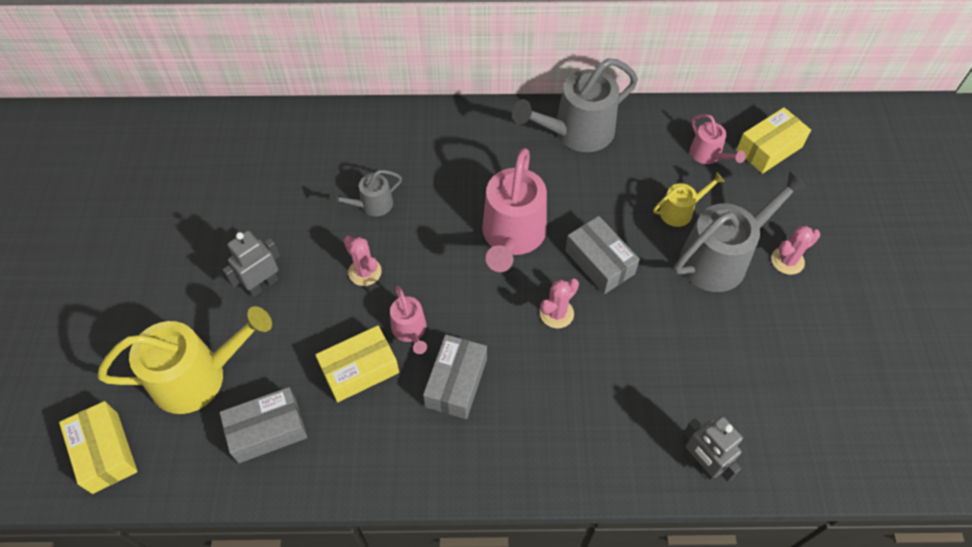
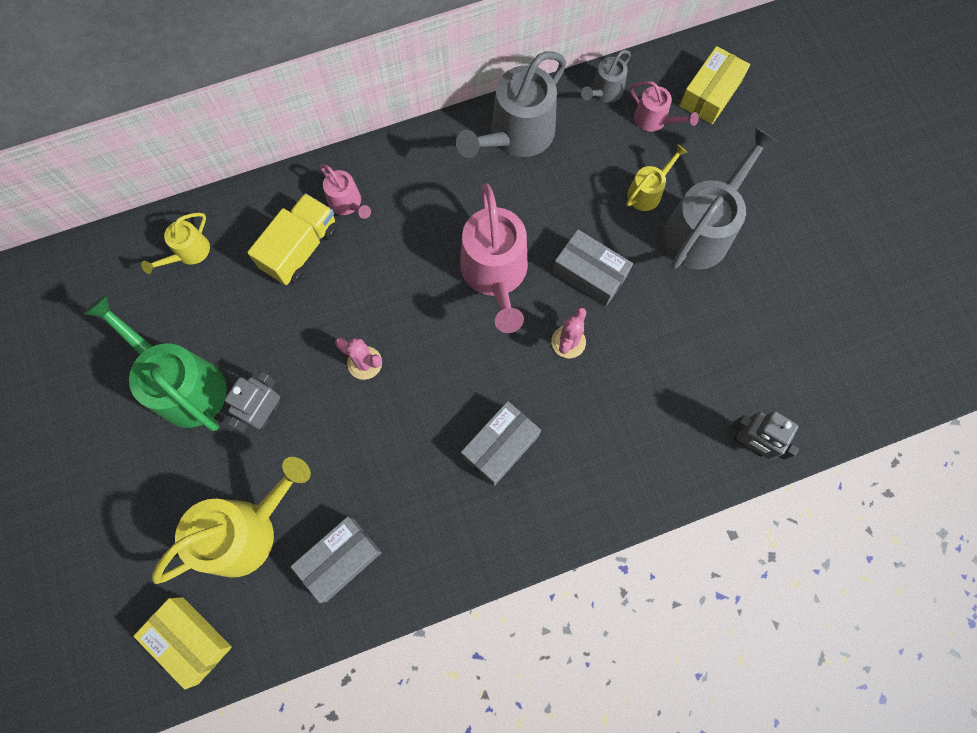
camera: 20 degrees left, 15 degrees up
yellow box [315,325,399,402] -> none
grey watering can [329,170,402,216] -> grey watering can moved to [581,50,631,103]
pink watering can [390,286,427,354] -> pink watering can moved to [320,164,371,219]
grey box [423,334,487,419] -> grey box turned 45 degrees clockwise [461,401,541,486]
pink cactus [771,226,820,275] -> none
none -> green watering can [83,294,227,431]
none -> yellow watering can [141,213,210,274]
none -> yellow truck [247,193,338,285]

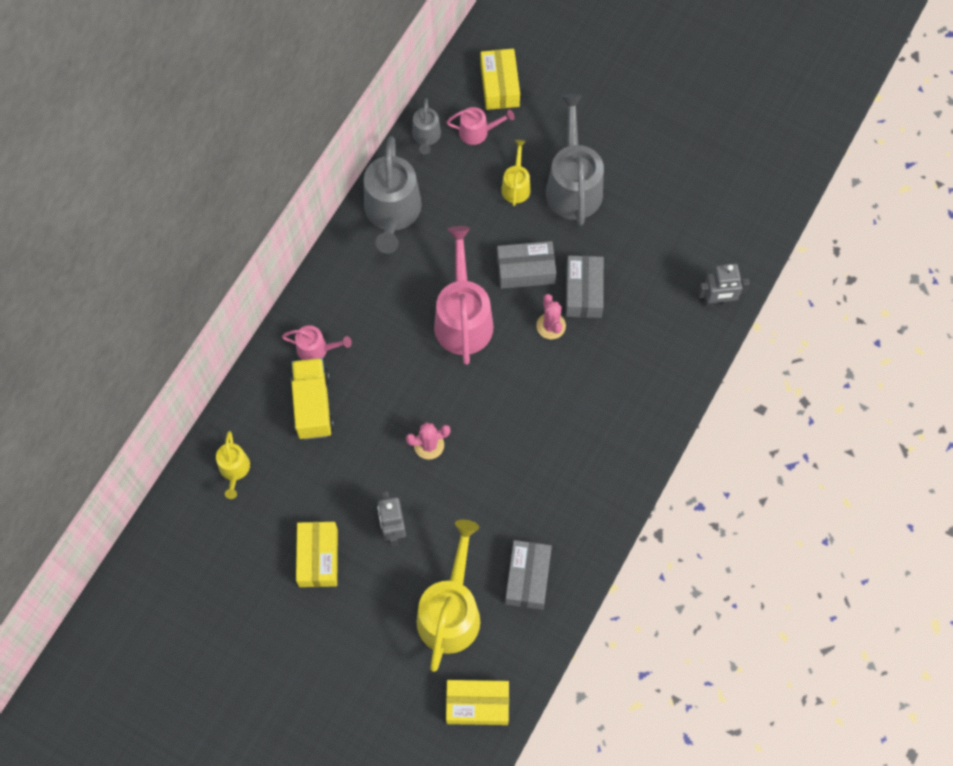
camera: 40 degrees left, 5 degrees down
green watering can [83,294,227,431] -> yellow box [296,522,338,587]
pink watering can [460,183,528,333] -> pink watering can turned 135 degrees counterclockwise [434,226,493,365]
grey box [461,401,541,486] -> grey box moved to [566,256,604,318]

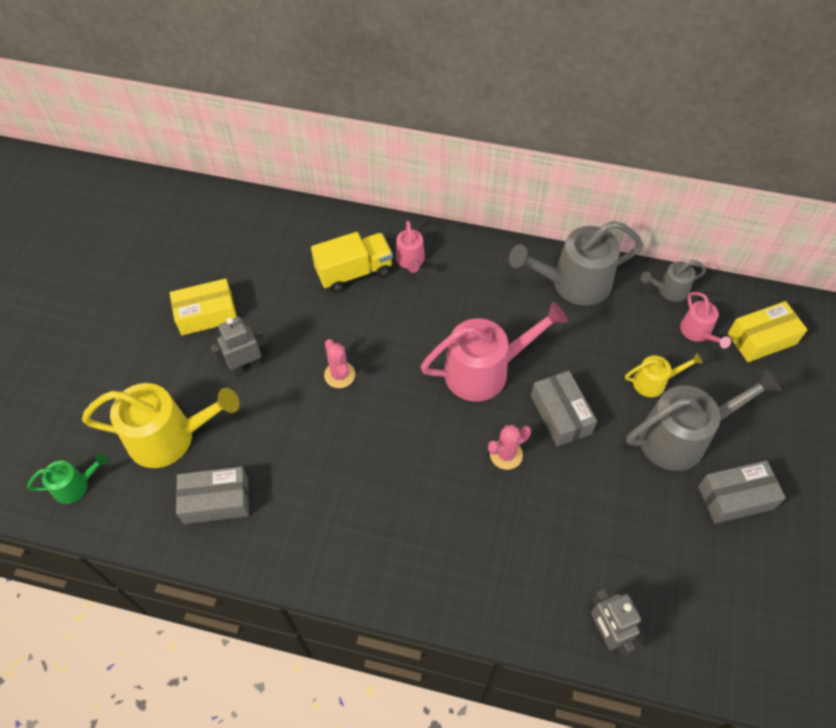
camera: 75 degrees right, 10 degrees down
yellow watering can [216,431,250,499] -> none
yellow box [446,680,509,725] -> green watering can [27,453,108,504]
grey box [566,256,604,318] -> grey box moved to [698,460,786,524]

